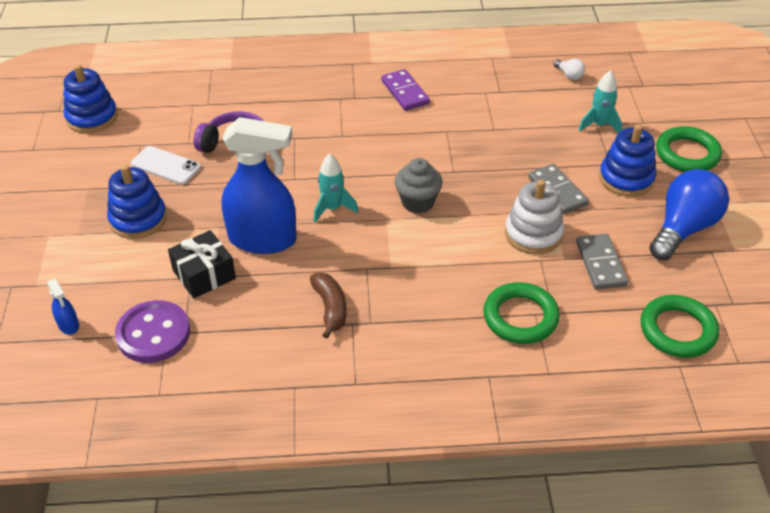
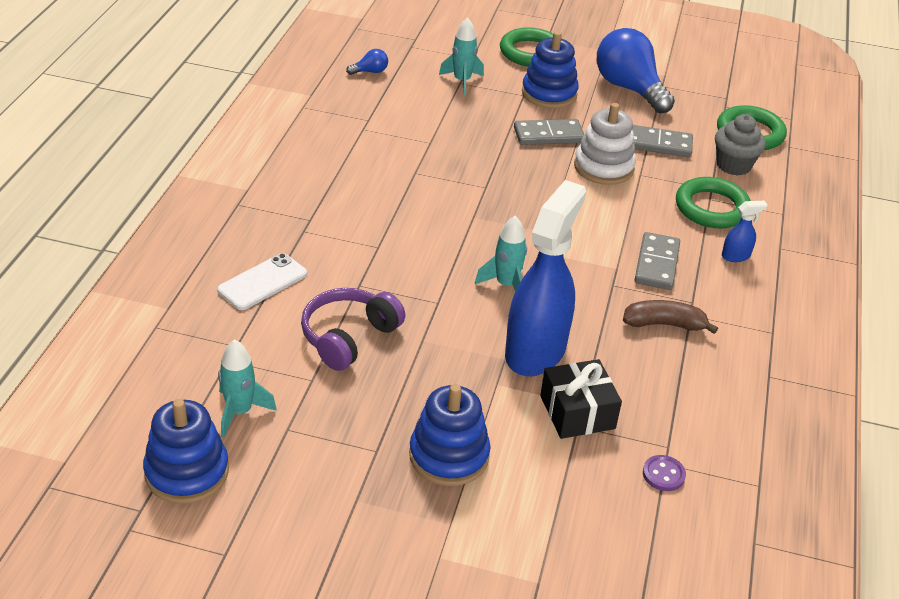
camera: 75 degrees left, 5 degrees down
blue spray bottle [47,278,79,335] -> blue spray bottle moved to [722,201,768,262]
purple button [115,300,190,363] -> purple button [643,455,686,491], size x0.46
white phone [131,146,201,185] -> white phone moved to [217,253,307,310]
purple domino [381,69,430,111] -> none
grey cupcake [395,158,443,213] -> grey cupcake moved to [715,114,766,176]
white light bulb [553,59,585,80] -> blue light bulb [346,49,388,75]
none -> turquoise rocket [218,339,277,438]
none -> grey domino [635,232,680,290]

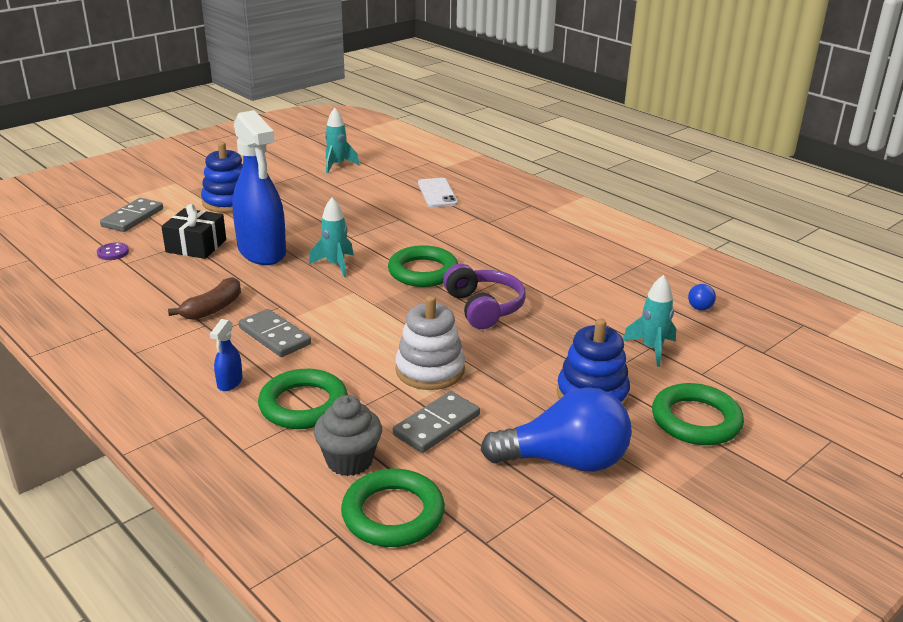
camera: 125 degrees right, 10 degrees down
blue stacking toy [143,399,229,504] -> none
purple headphones [301,288,406,371] -> purple headphones moved to [443,264,526,329]
grey domino [514,119,584,145] -> grey domino moved to [100,198,163,232]
none -> green ring [388,245,458,287]

